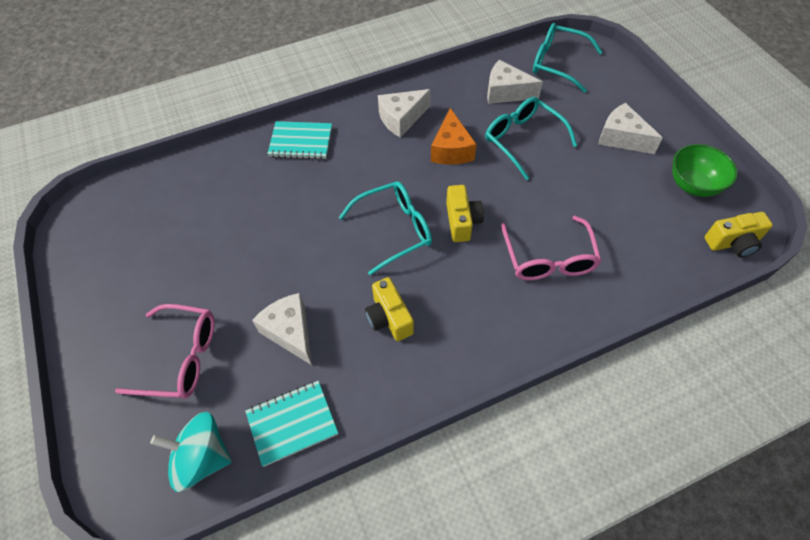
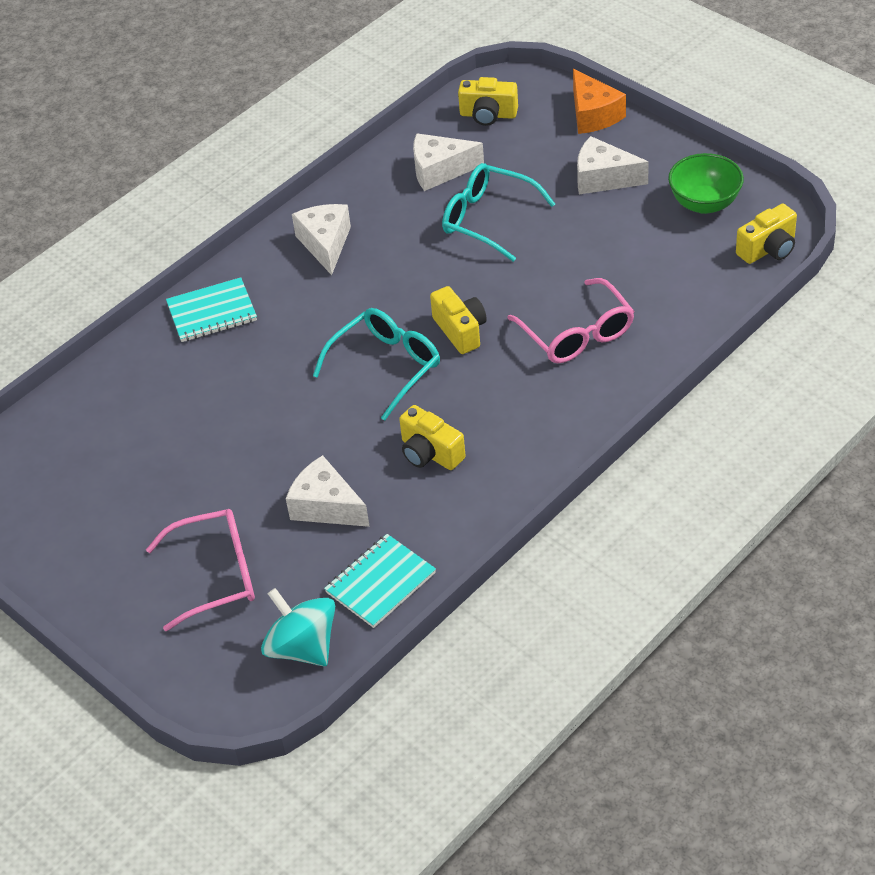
camera: 20 degrees left, 10 degrees down
turquoise spinning top [150,412,232,492] -> turquoise spinning top turned 60 degrees clockwise [261,588,335,666]
white cheese [378,89,431,138] -> white cheese turned 135 degrees clockwise [292,204,351,275]
orange cheese [431,108,477,165] -> orange cheese moved to [573,69,626,134]
turquoise glasses [533,23,603,93] -> yellow camera [458,77,518,126]

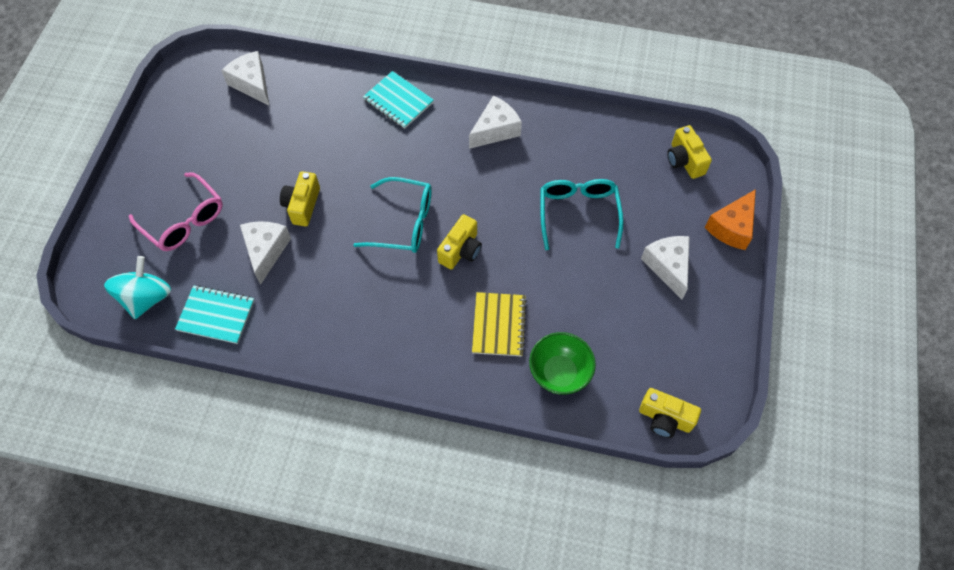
camera: 55 degrees right, 15 degrees up
yellow camera [399,405,466,470] -> yellow camera moved to [280,171,320,227]
white cheese [413,133,484,191] -> white cheese moved to [221,51,269,105]
pink glasses [507,278,635,363] -> yellow notebook [472,292,527,357]
green bowl [668,153,744,214] -> green bowl moved to [529,332,596,395]

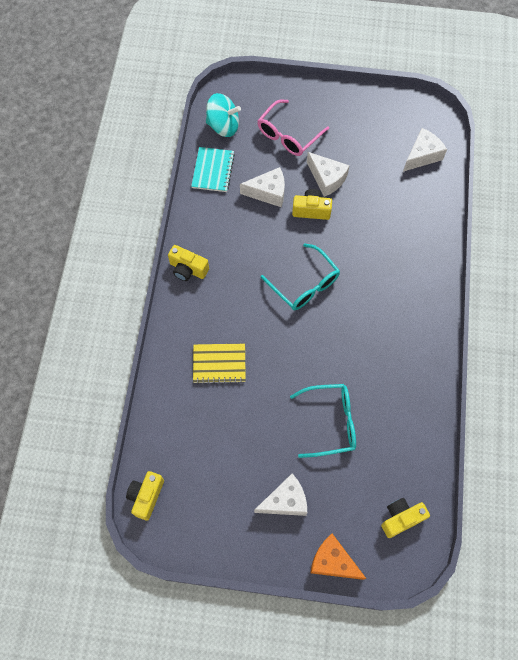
camera: 85 degrees right, 5 degrees up
turquoise glasses [353,177,432,253] -> turquoise glasses turned 45 degrees counterclockwise [261,243,340,310]
turquoise notebook [363,71,434,129] -> none
yellow camera [437,214,482,269] -> yellow camera moved to [168,245,209,281]
white cheese [469,96,522,149] -> white cheese moved to [307,152,350,197]
green bowl [529,332,596,395] -> none

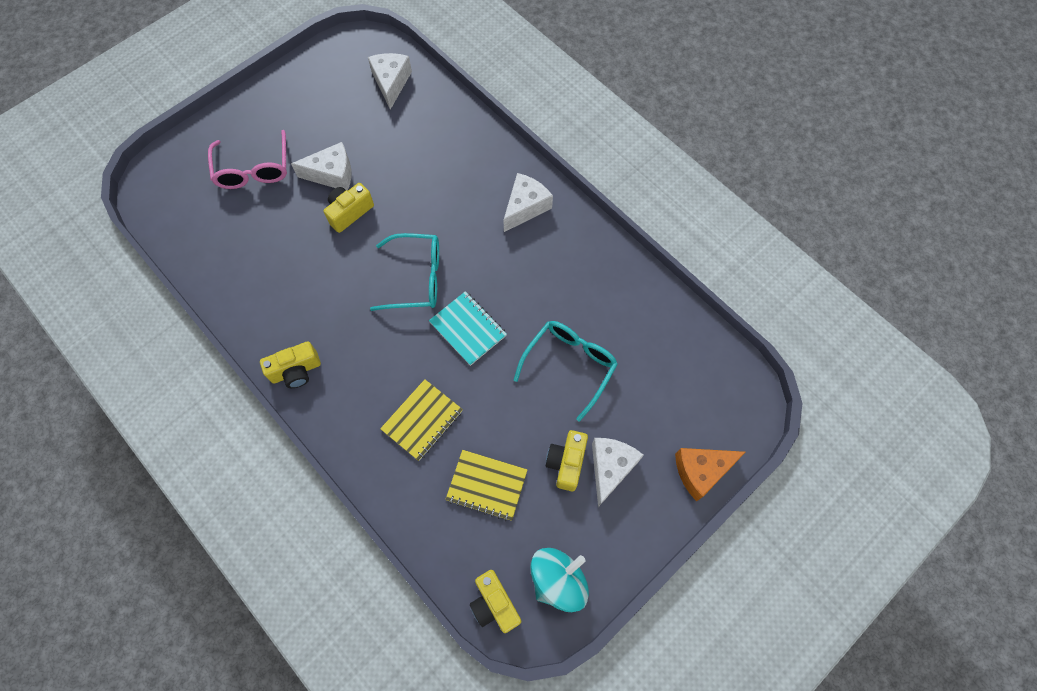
camera: 50 degrees left, 0 degrees up
turquoise notebook [191,147,235,192] -> turquoise notebook moved to [429,291,507,366]
turquoise spinning top [206,93,241,137] -> turquoise spinning top moved to [530,548,589,612]
white cheese [240,167,285,207] -> white cheese moved to [503,173,553,232]
yellow camera [381,498,430,538] -> yellow camera moved to [546,430,588,491]
none -> yellow notebook [445,450,527,521]

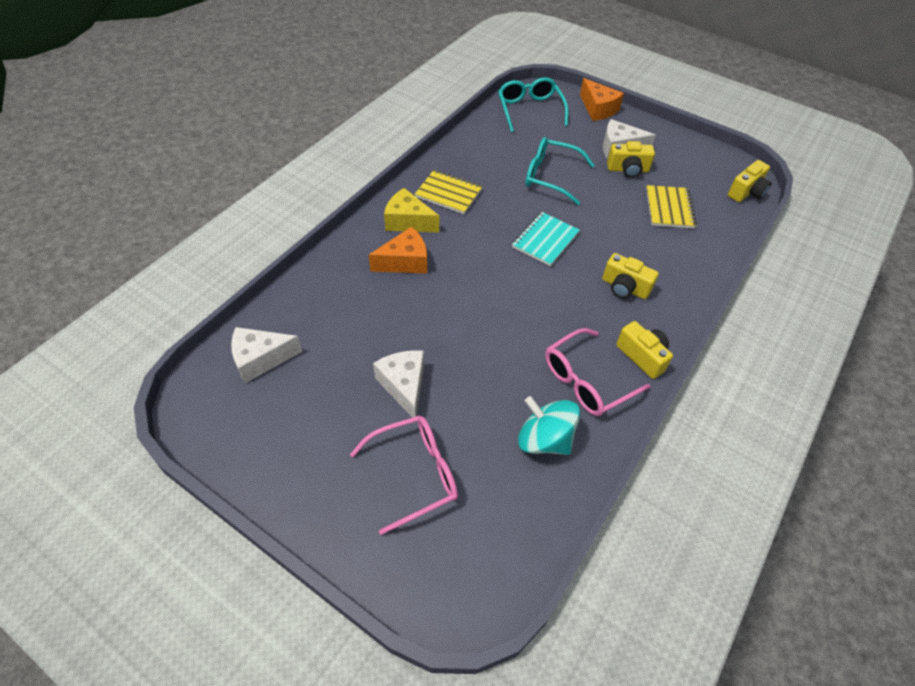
camera: 105 degrees left, 15 degrees down
yellow camera [324,183,374,233] -> yellow camera moved to [602,253,659,299]
turquoise glasses [370,233,439,311] -> turquoise glasses moved to [498,77,568,132]
yellow notebook [380,379,463,461] -> yellow notebook moved to [415,170,483,214]
white cheese [503,173,553,232] -> yellow cheese [384,188,439,232]
turquoise spinning top [530,548,589,612] -> turquoise spinning top moved to [518,396,580,455]
none -> orange cheese [369,227,427,273]
none -> pink glasses [545,328,651,416]

